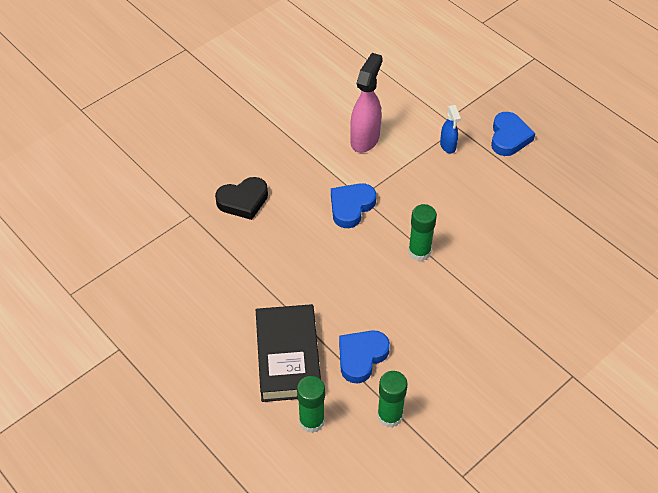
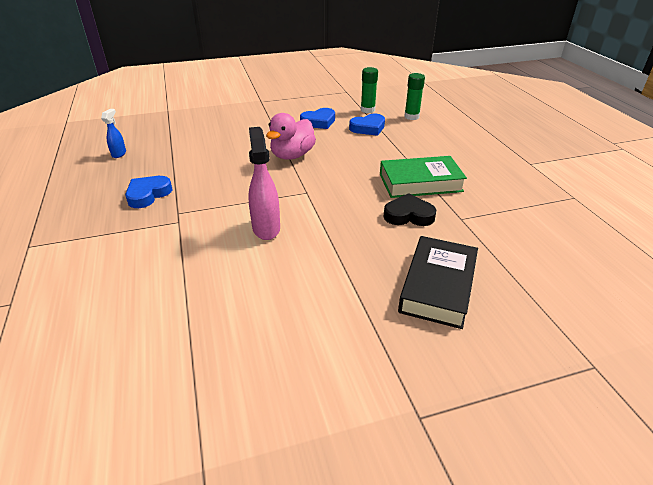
camera: 155 degrees left, 15 degrees down
black book [256,304,321,402] -> black book moved to [398,236,478,329]
blue heart [331,183,376,228] -> blue heart moved to [300,108,335,129]
pink spray bottle [350,53,383,153] -> pink spray bottle turned 120 degrees clockwise [248,127,280,240]
green glue stick [408,204,437,261] -> pink duck [266,113,316,160]
blue spray bottle [440,105,461,154] -> blue spray bottle moved to [101,109,126,158]
none -> green book [380,156,467,198]

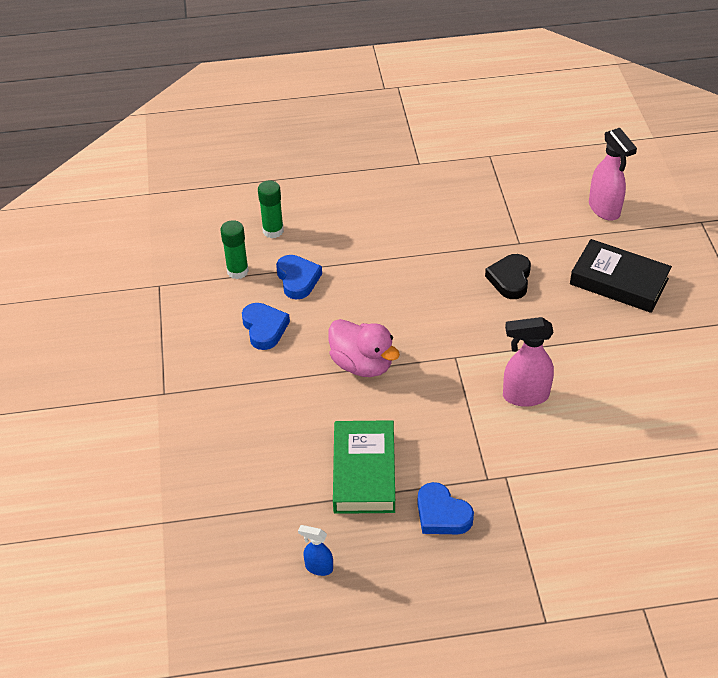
camera: 80 degrees left, 10 degrees up
green book [380,156,467,198] -> green book moved to [333,420,395,514]
none -> pink spray bottle [589,128,637,221]

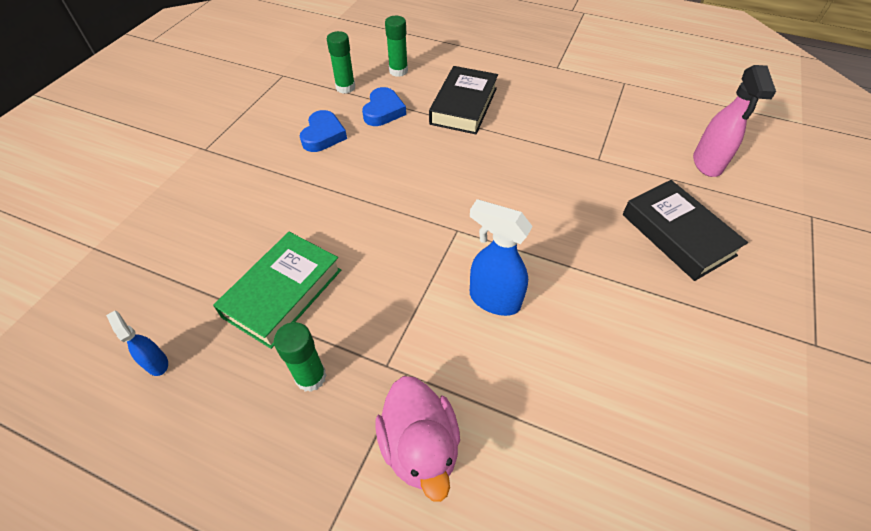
camera: 30 degrees right, 5 degrees up
pink duck [328,319,400,377] -> pink duck moved to [375,376,460,502]
blue heart [417,482,474,534] -> green glue stick [274,322,327,392]
black heart [485,254,531,299] -> none
pink spray bottle [503,317,554,407] -> blue spray bottle [470,199,533,316]
none -> black book [429,66,498,134]

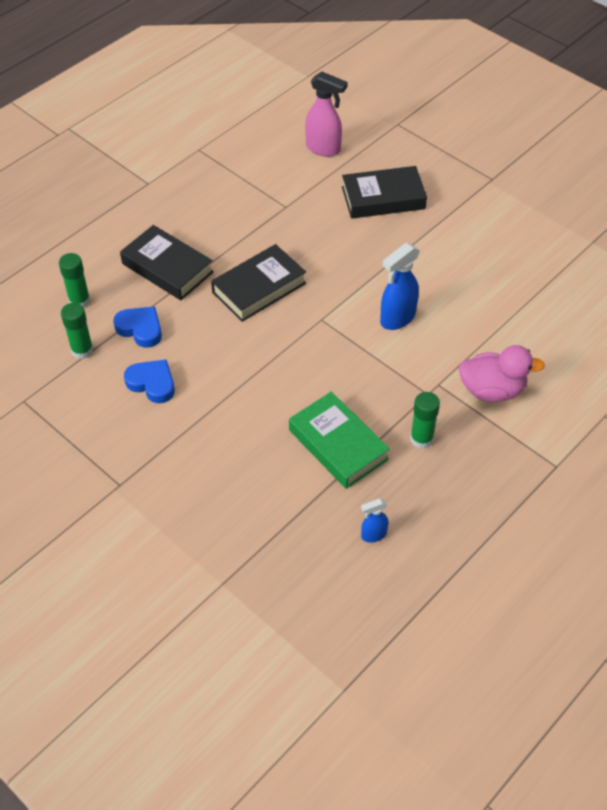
camera: 70 degrees left, 0 degrees up
none -> black book [211,244,306,322]

